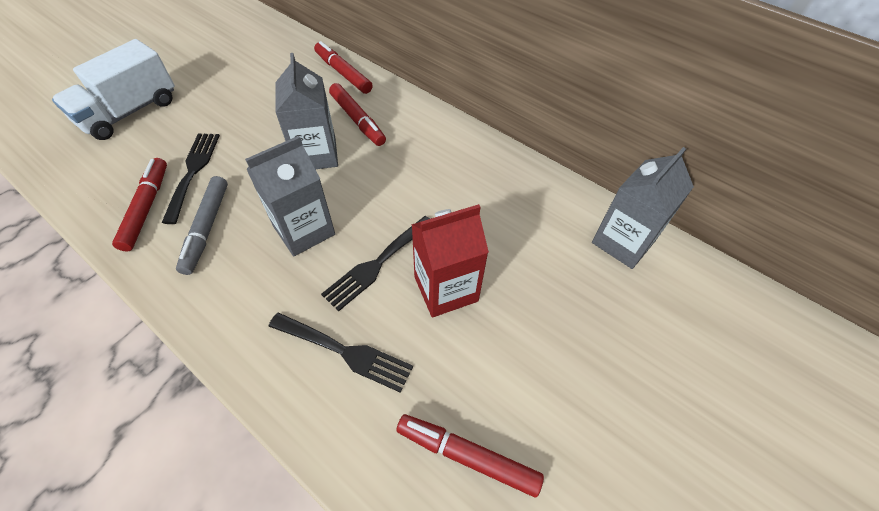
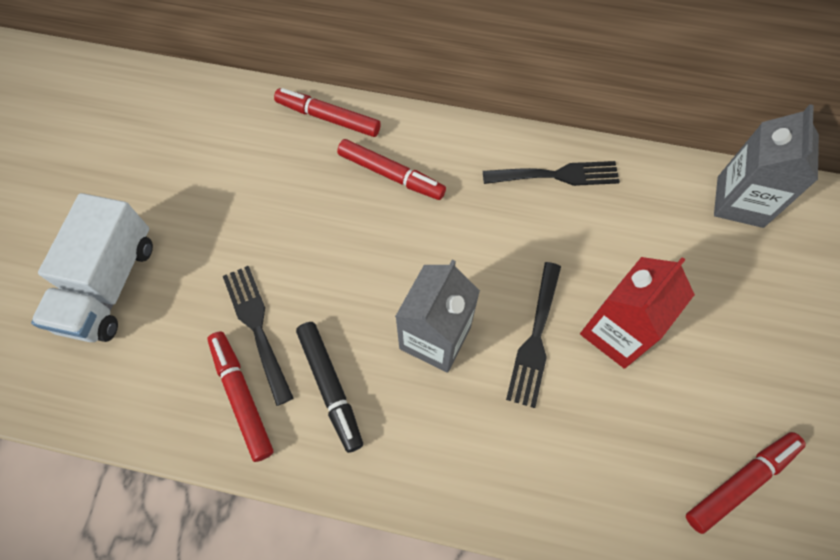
camera: 25 degrees left, 10 degrees up
grey marker [176,176,228,275] -> black marker [296,322,363,453]
black fork [268,312,413,393] -> black fork moved to [483,161,620,186]
grey carton [275,53,338,169] -> none
red marker [396,414,544,497] -> red marker turned 150 degrees clockwise [686,432,806,534]

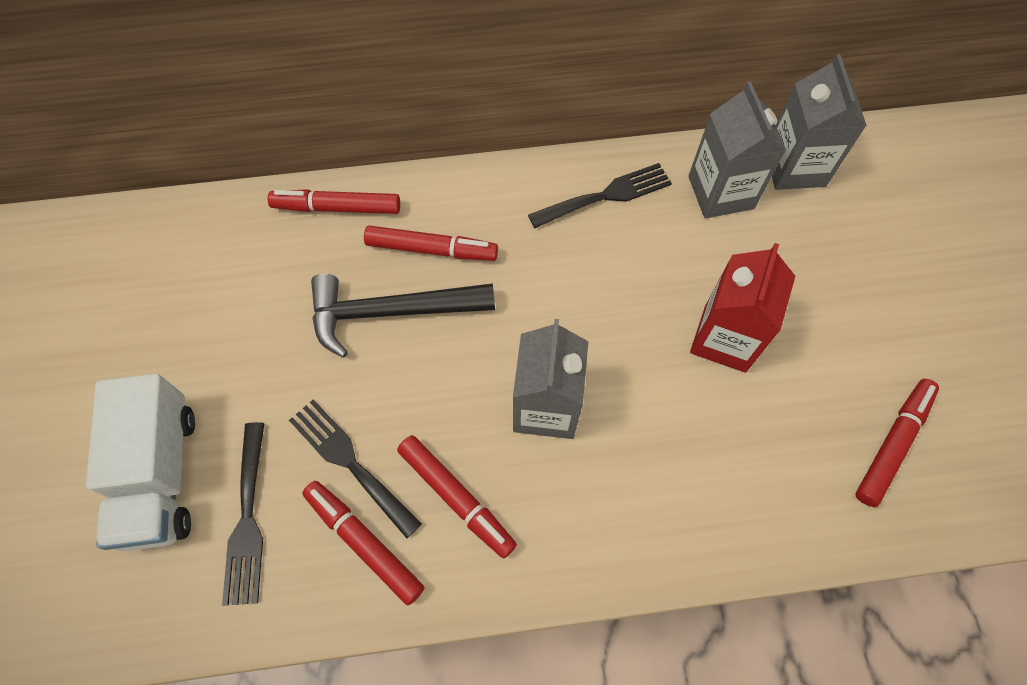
camera: 20 degrees left, 0 degrees up
black marker [296,322,363,453] -> red marker [397,435,517,558]
black fork [506,262,561,408] -> black fork moved to [222,422,265,605]
none -> black hammer [311,274,495,358]
none -> grey carton [688,81,786,218]

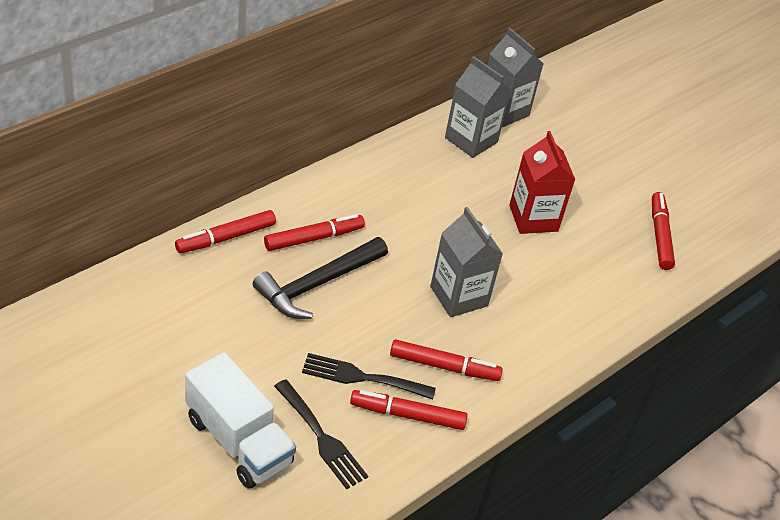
camera: 40 degrees left, 20 degrees down
black fork [528,163,672,228] -> none

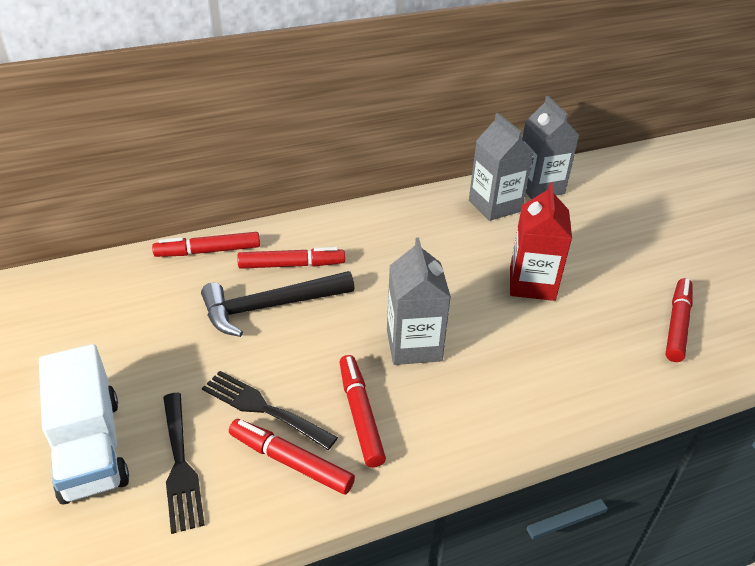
camera: 25 degrees right, 5 degrees down
red marker [390,339,503,381] -> red marker turned 135 degrees counterclockwise [339,355,386,468]

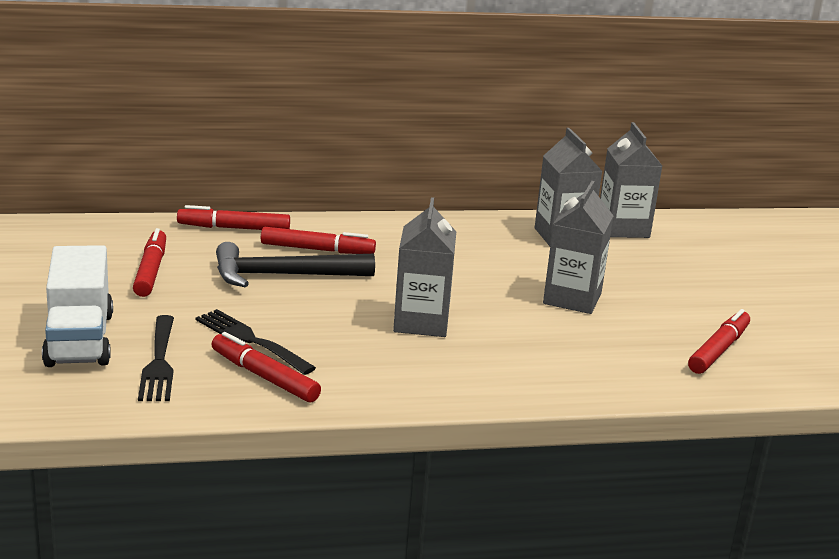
camera: 10 degrees right, 15 degrees down
red marker [339,355,386,468] -> red marker moved to [133,228,166,297]
red carton [510,182,572,301] -> grey carton [543,181,614,314]

